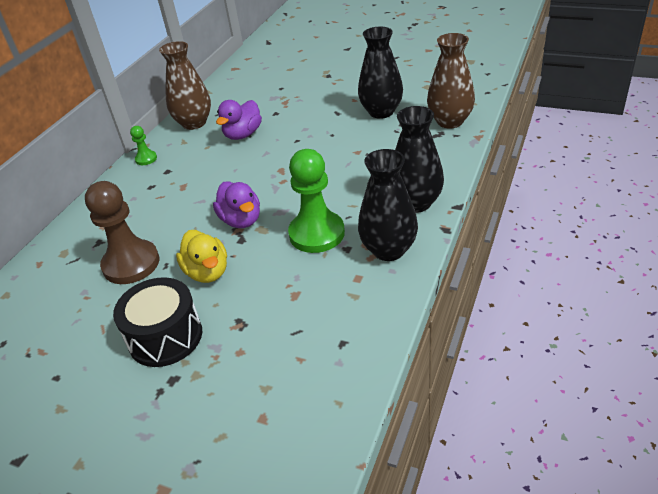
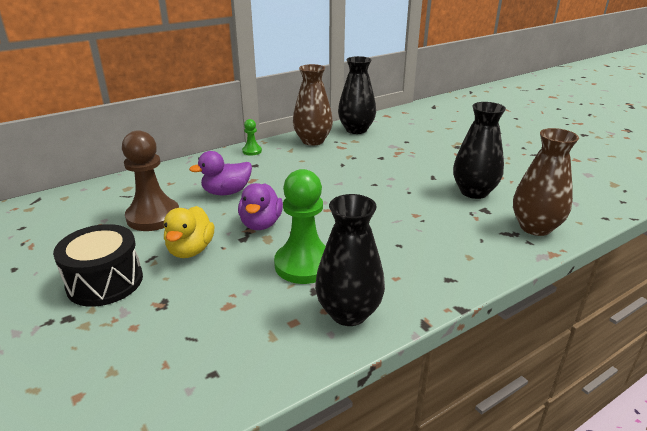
camera: 30 degrees right, 10 degrees down
purple duck [216,100,262,140] -> purple duck moved to [189,151,252,196]
black vase [395,106,444,213] -> black vase moved to [338,56,376,134]

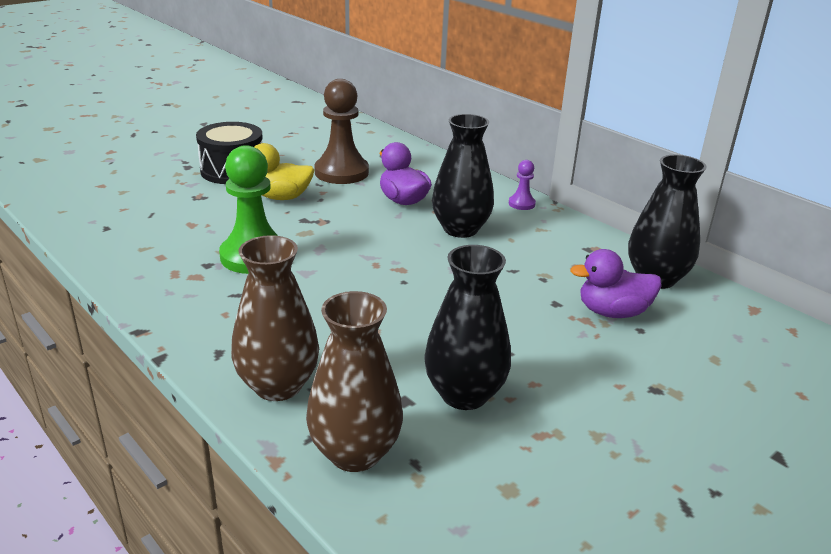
camera: 80 degrees right, 0 degrees up
purple duck [238,183,283,230] -> purple duck moved to [570,249,661,318]
green pawn [242,119,262,155] -> purple pawn [509,160,536,210]
brown vase [293,64,333,146] -> brown vase moved to [231,235,319,401]
black vase [315,194,385,326] -> black vase moved to [432,114,494,238]

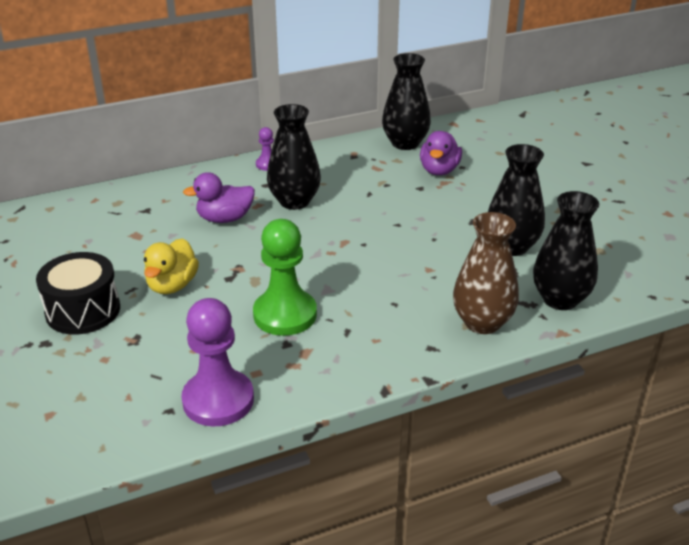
camera: 70 degrees left, 5 degrees up
brown vase [306,291,403,472] -> black vase [533,191,599,310]
brown pawn [314,79,369,184] -> none
none -> purple pawn [181,298,254,427]

